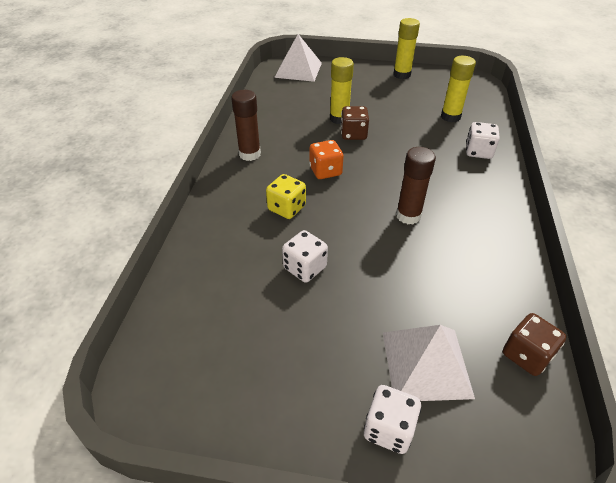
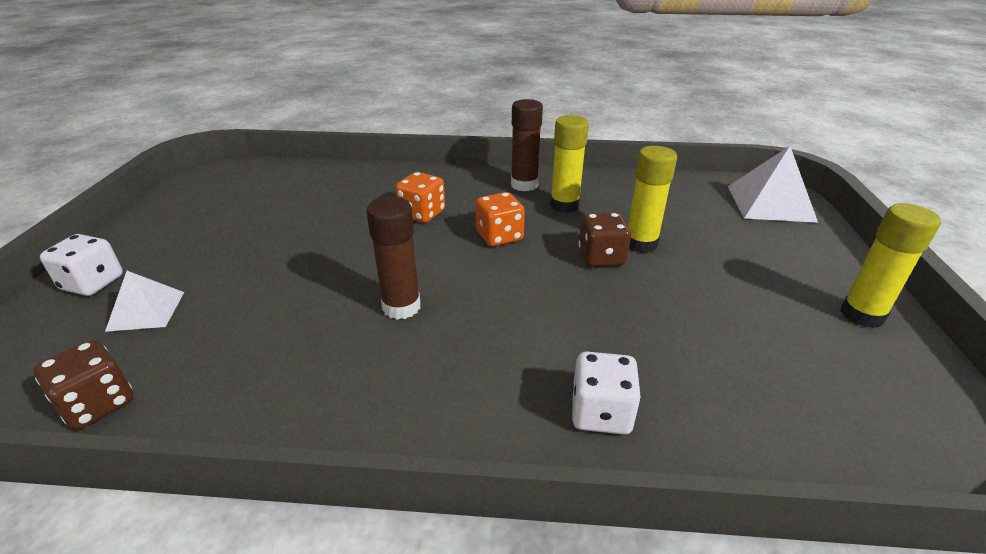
camera: 85 degrees right, 10 degrees down
yellow dice [266,174,306,219] -> orange dice [395,172,445,223]
white dice [282,230,328,282] -> none
white pyramid [383,325,475,401] -> white pyramid [105,271,184,332], size x0.61
yellow glue stick [441,56,476,122] -> yellow glue stick moved to [550,115,589,213]

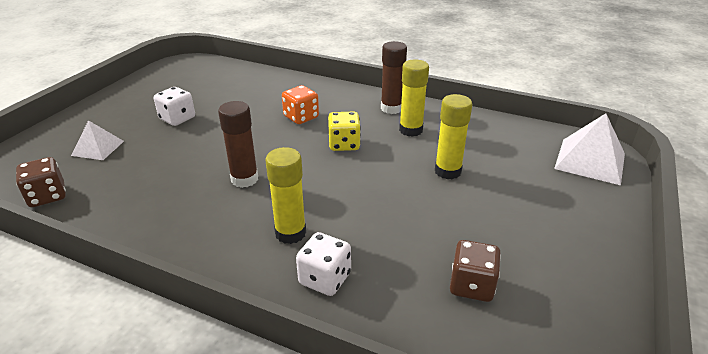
camera: 20 degrees right, 0 degrees up
white dice [40,234,123,296] -> white dice moved to [154,87,195,126]
orange dice [475,192,525,246] -> yellow dice [328,112,361,151]
brown dice [578,212,631,267] -> brown dice moved to [450,240,501,302]
yellow glue stick [841,203,941,328] -> yellow glue stick moved to [265,147,306,244]

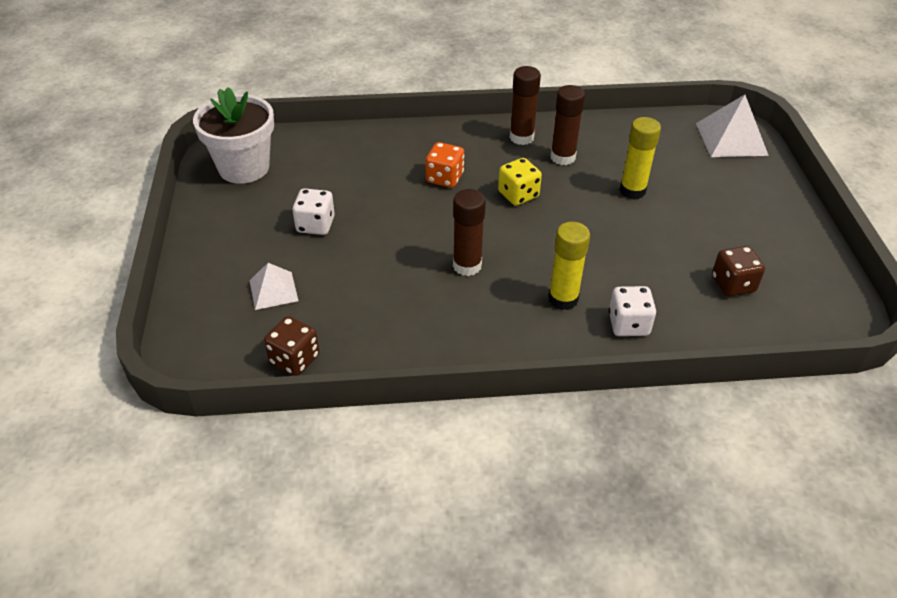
camera: 30 degrees left, 10 degrees up
yellow glue stick [399,59,429,137] -> brown glue stick [550,85,585,165]
none -> white flower pot [193,87,274,184]

